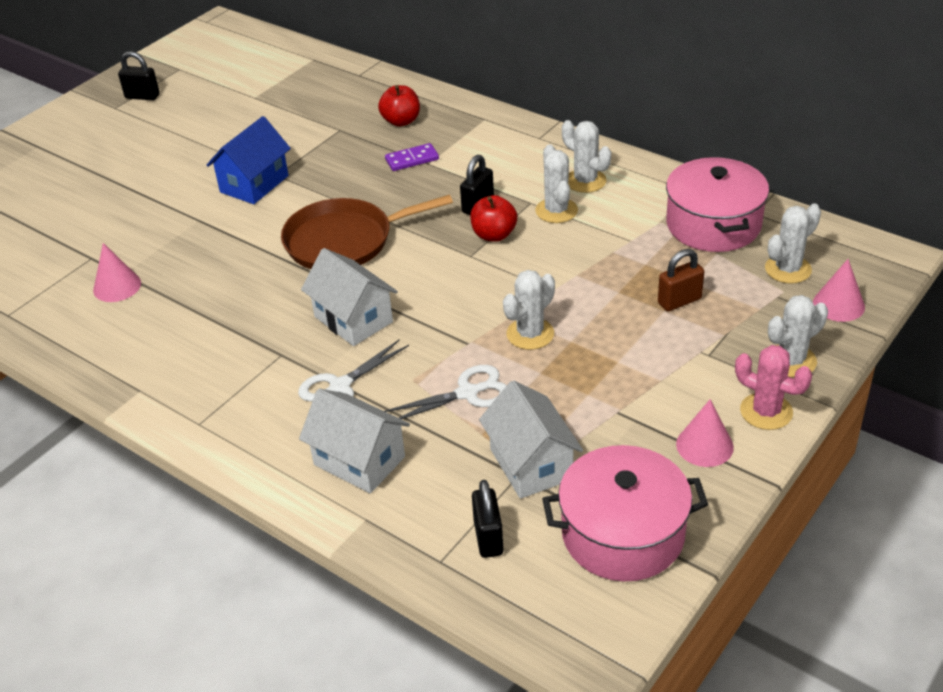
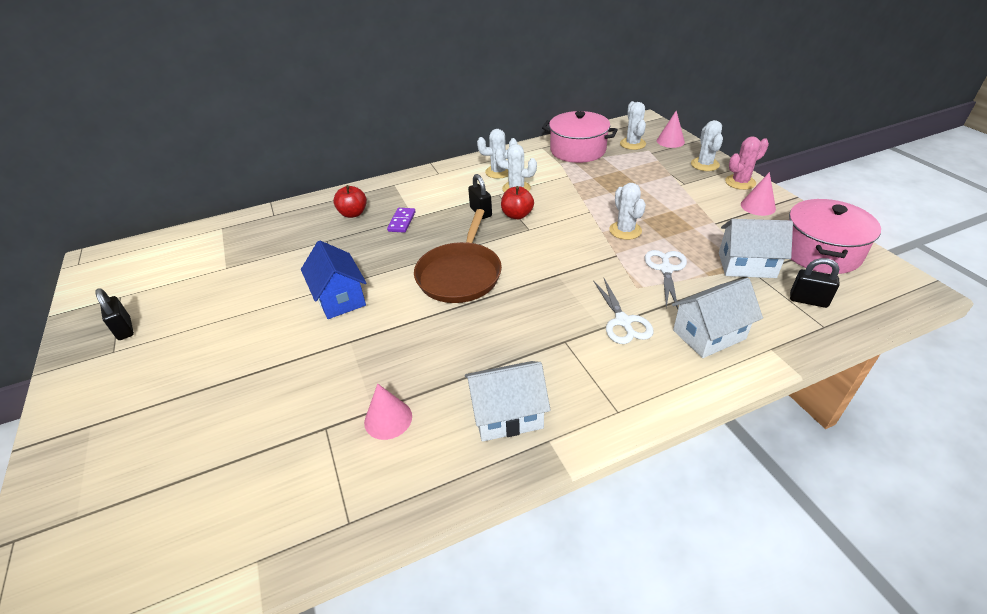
camera: 60 degrees left, 0 degrees up
black padlock [118,51,160,100] -> black padlock turned 75 degrees counterclockwise [95,288,134,340]
white house [301,248,398,346] -> white house moved to [465,361,550,442]
brown padlock [658,249,704,311] -> none

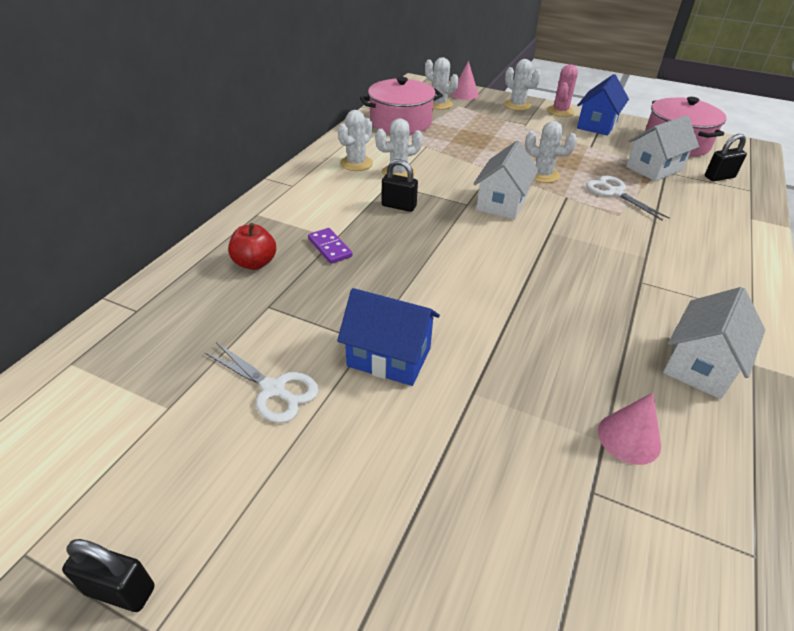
camera: 45 degrees left, 0 degrees up
brown pan [414,209,502,303] -> none
red apple [501,186,534,219] -> none
white scissors [593,278,653,344] -> white scissors moved to [204,342,319,423]
white house [672,278,763,358] -> white house moved to [473,141,538,219]
pink cone [741,172,776,216] -> blue house [577,74,629,136]

